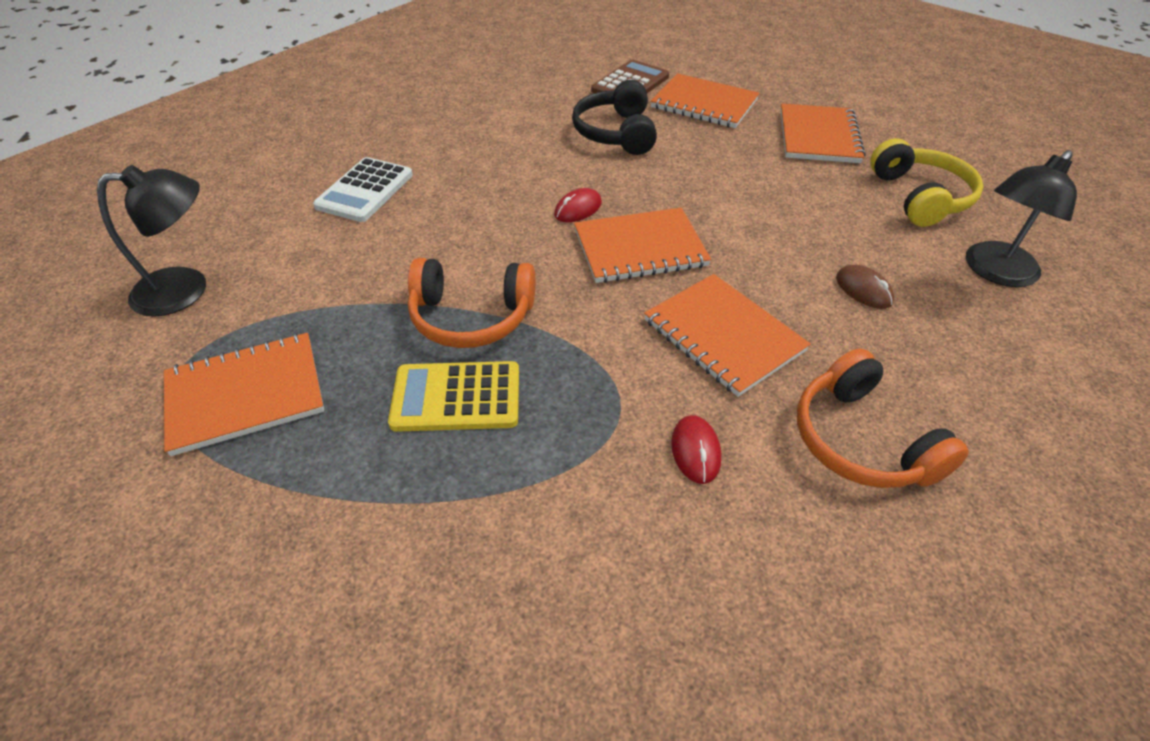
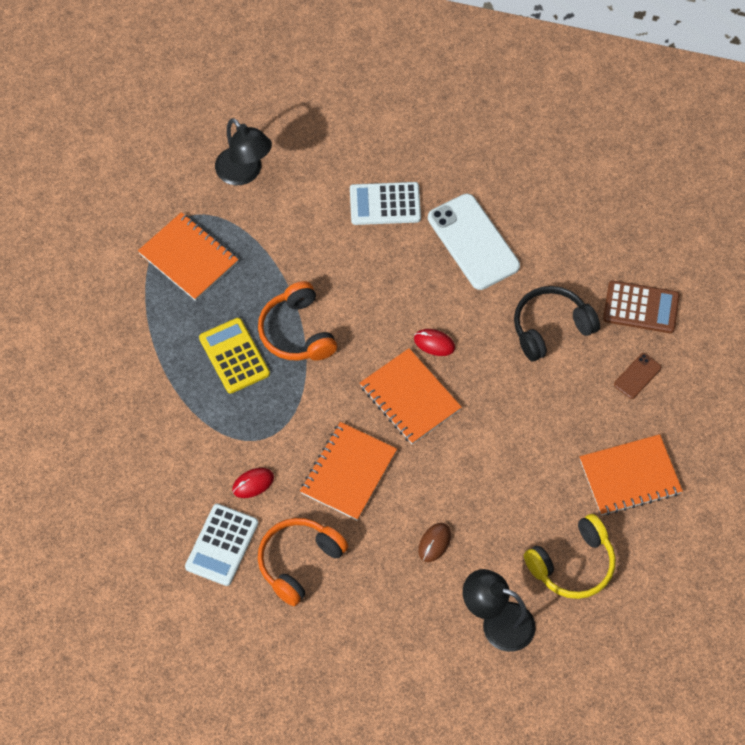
camera: 65 degrees right, 15 degrees up
orange notebook [651,73,760,128] -> brown phone [614,353,661,399]
none -> white calculator [185,504,258,586]
none -> white phone [428,194,520,290]

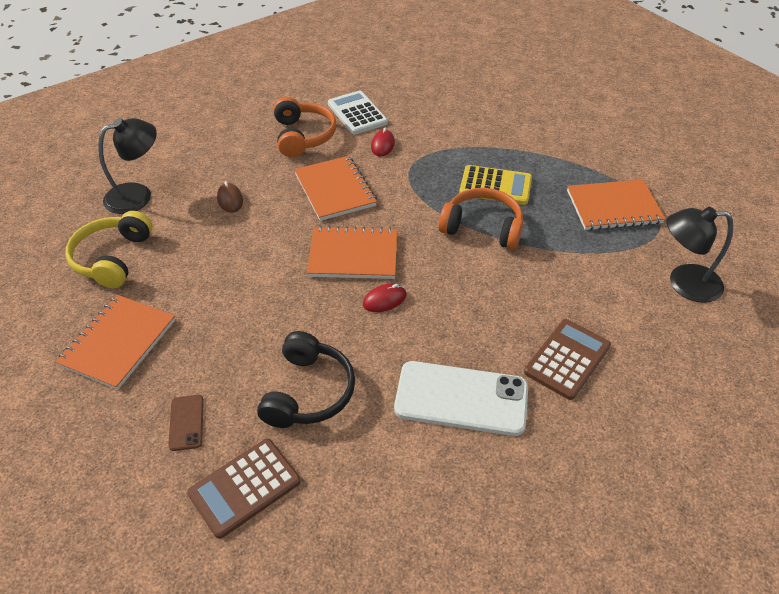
camera: 130 degrees right, 15 degrees down
white calculator [350,182,421,225] -> brown calculator [524,319,611,400]

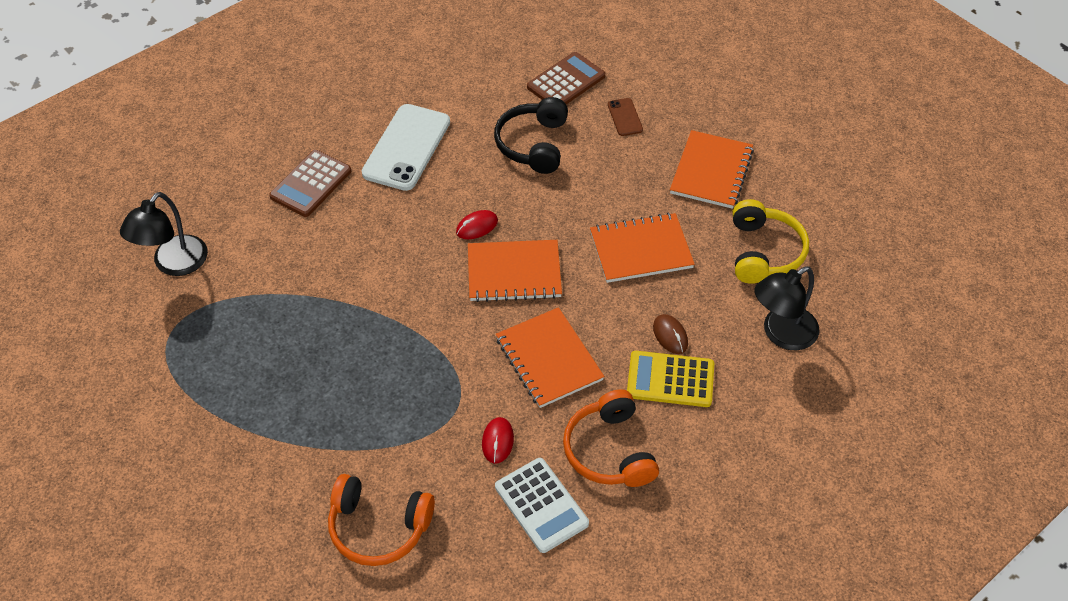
camera: 175 degrees right, 5 degrees up
white phone [394,361,528,436] -> white phone turned 75 degrees counterclockwise [362,104,450,191]
orange headphones [439,188,523,250] -> orange headphones moved to [328,474,435,566]
yellow calculator [459,165,532,205] -> yellow calculator moved to [627,351,714,407]
orange notebook [567,179,665,230] -> orange notebook moved to [590,213,695,283]
black lamp [666,207,733,303] -> black lamp turned 120 degrees clockwise [120,192,208,276]

